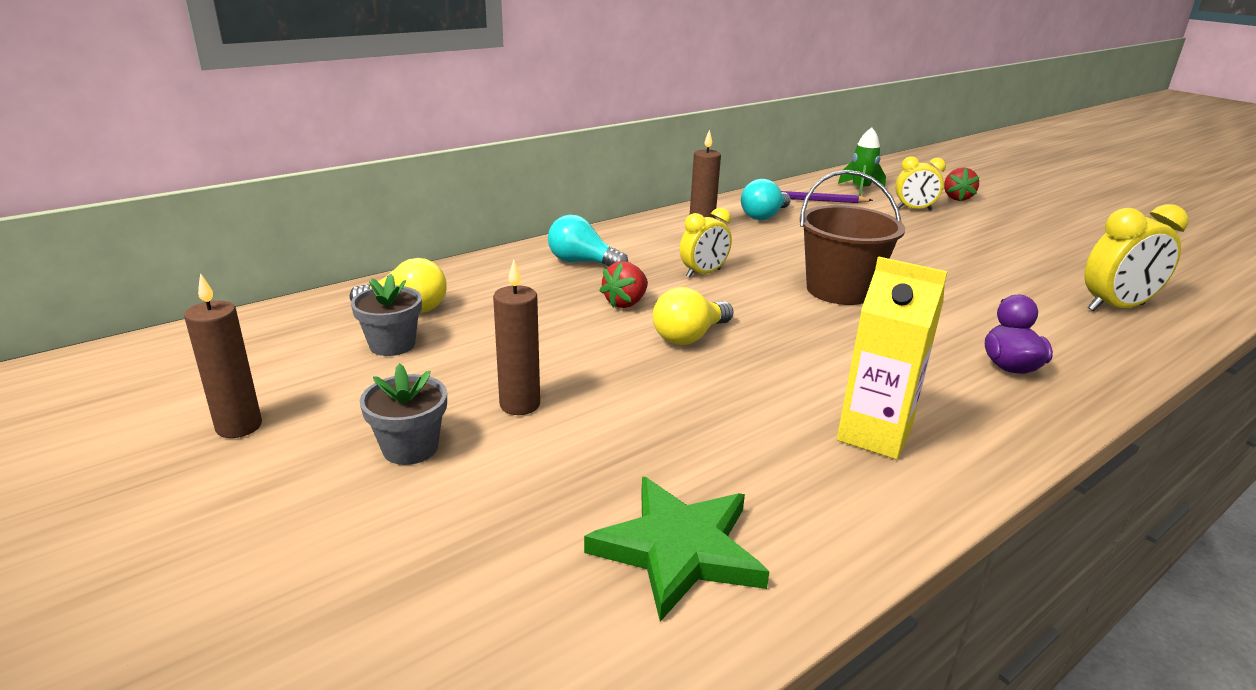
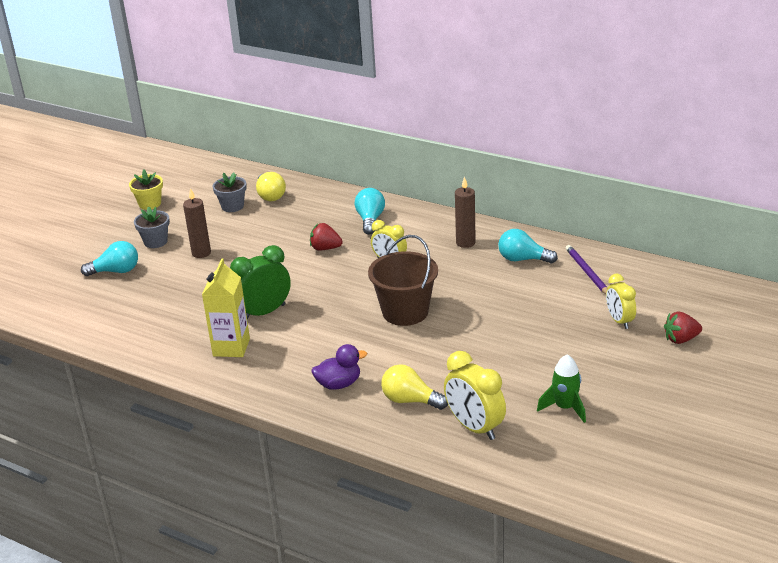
camera: 70 degrees right, 5 degrees up
brown candle [184,273,262,438] -> yellow flower pot [129,170,163,210]
green star [584,476,769,622] -> none
yellow light bulb [653,287,734,345] -> yellow light bulb moved to [381,364,448,410]
green rocket [838,127,886,196] -> green rocket moved to [537,354,586,423]
none -> turquoise light bulb [81,241,138,276]
none -> green clock [230,245,291,319]

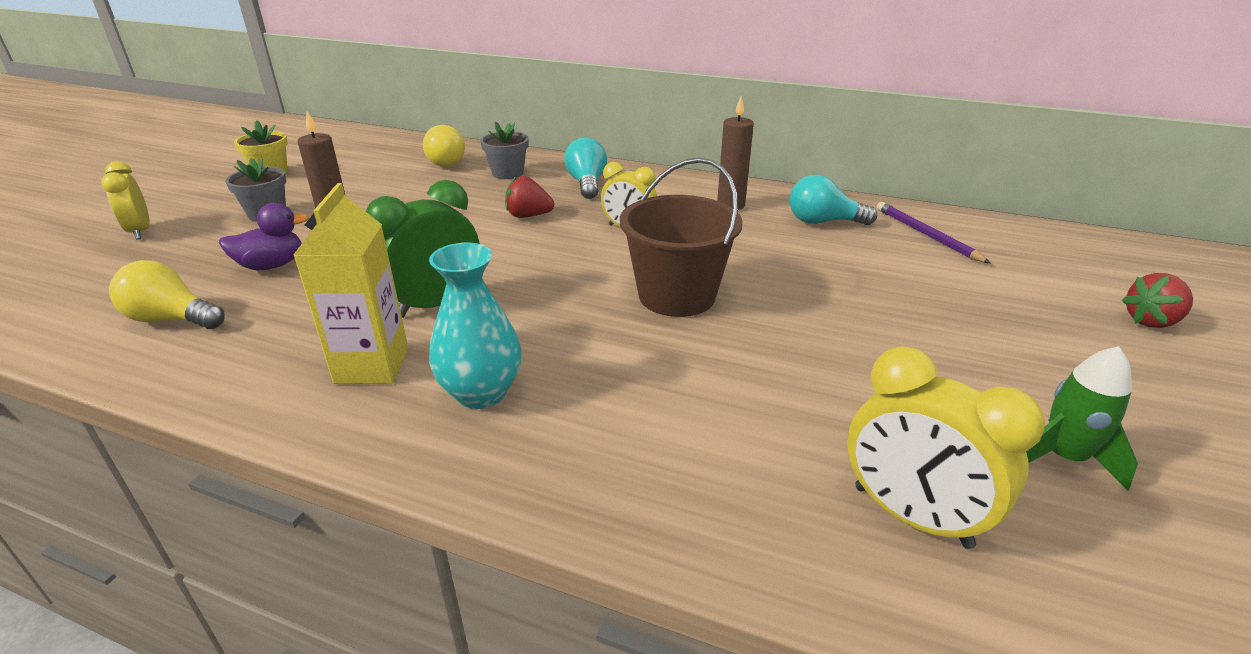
camera: 10 degrees left, 0 degrees up
turquoise light bulb [81,241,138,276] -> none
grey flower pot [213,172,247,212] -> grey flower pot moved to [480,121,528,179]
purple duck [312,344,367,390] -> purple duck moved to [219,203,309,270]
yellow light bulb [381,364,448,410] -> yellow light bulb moved to [109,260,225,329]
yellow clock [606,274,636,329] -> yellow clock moved to [101,161,150,239]
none -> turquoise vase [429,243,522,409]

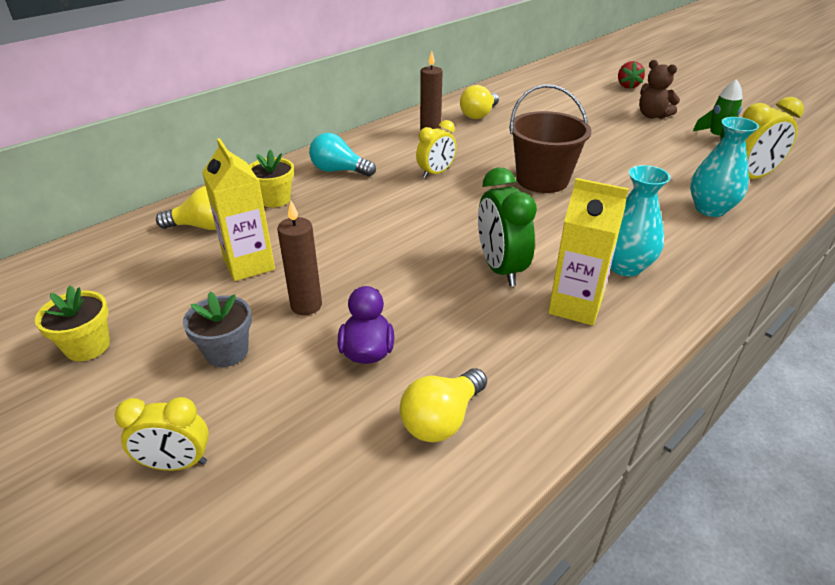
camera: 65 degrees left, 5 degrees up
grey flower pot [480,121,528,179] -> yellow flower pot [249,150,294,207]
red strawberry [505,176,554,218] -> none
turquoise light bulb [790,175,877,225] -> yellow light bulb [460,85,499,119]
purple pencil [877,202,991,264] -> none
none -> yellow carton [202,138,275,281]
none -> brown teddy bear [639,60,680,119]
none -> turquoise vase [690,117,759,217]

